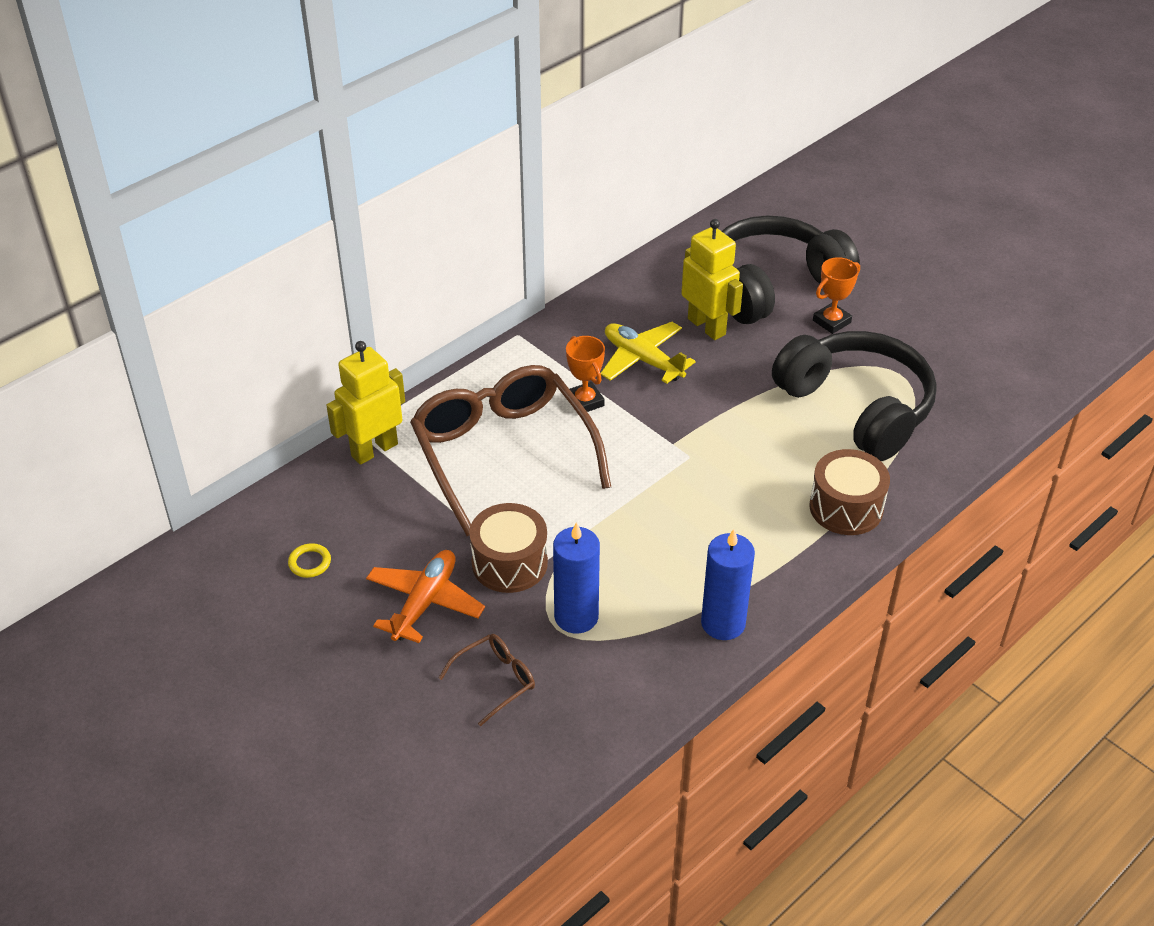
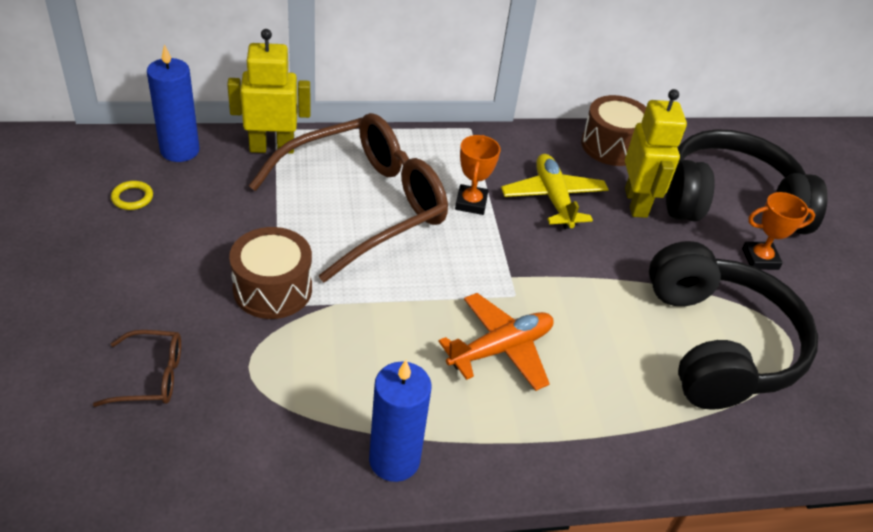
camera: 30 degrees right, 0 degrees up
orange plane [366,550,485,643] -> orange plane moved to [438,293,554,391]
brown glasses [410,365,611,536] -> brown glasses turned 45 degrees clockwise [249,113,448,283]
blue candle [553,522,600,634] -> blue candle moved to [147,44,200,162]
brown drum [809,449,890,535] -> brown drum moved to [581,95,646,166]

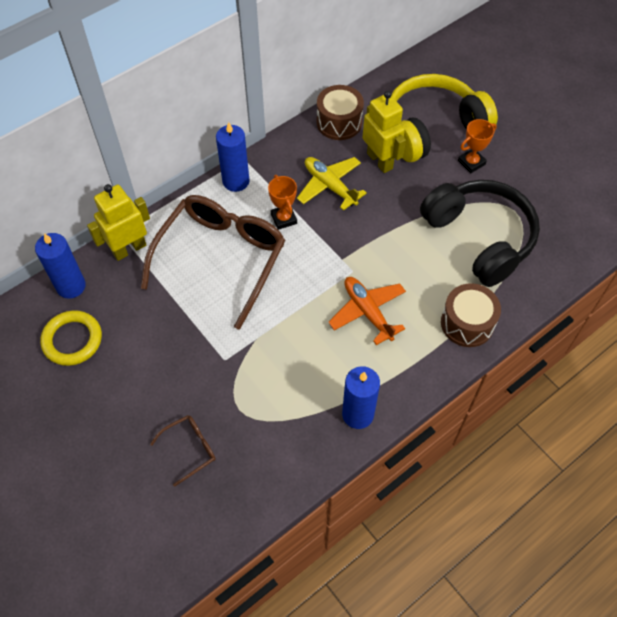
camera: 25 degrees left, 15 degrees up
yellow ring [111,181,153,210] -> yellow ring [40,310,102,366], size x2.00
brown drum [229,227,312,319] -> brown drum moved to [441,283,501,347]
orange plane [438,293,554,391] -> orange plane turned 60 degrees counterclockwise [328,277,406,345]
black headphones [666,129,828,235] -> yellow headphones [392,74,498,162]
none -> blue candle [216,122,250,192]

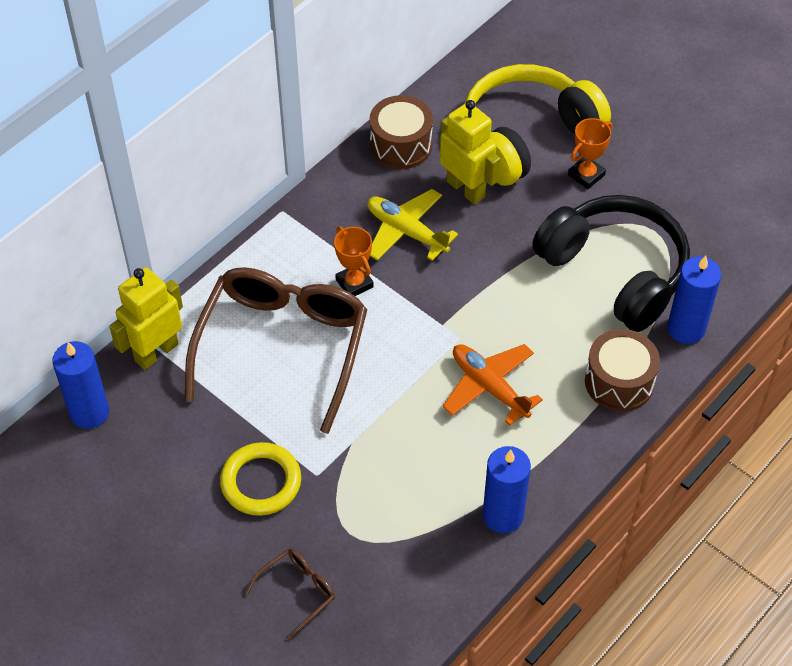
camera: 10 degrees left, 5 degrees down
yellow ring [40,310,102,366] -> yellow ring moved to [220,442,301,516]
blue candle [216,122,250,192] -> blue candle moved to [667,256,721,344]

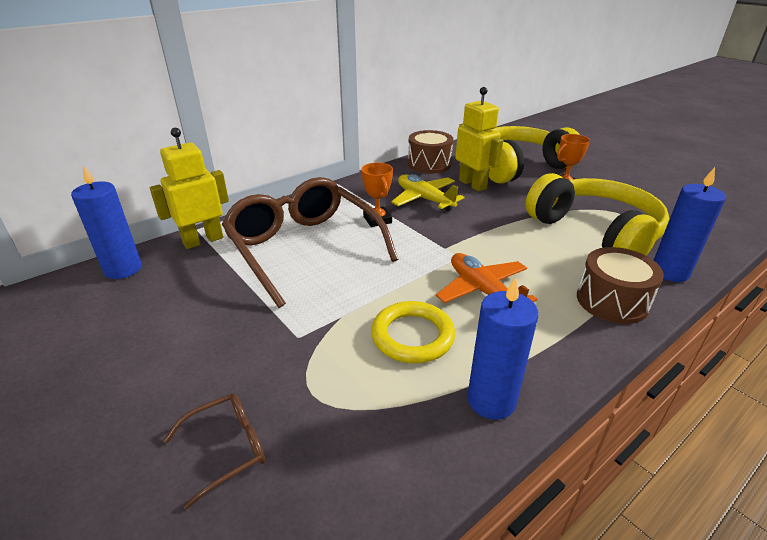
camera: 10 degrees right, 20 degrees down
brown glasses [185,267,368,434] -> brown glasses turned 60 degrees counterclockwise [222,177,399,308]
yellow ring [220,442,301,516] -> yellow ring moved to [371,301,455,363]
black headphones [532,195,690,332] -> yellow headphones [526,173,670,255]

